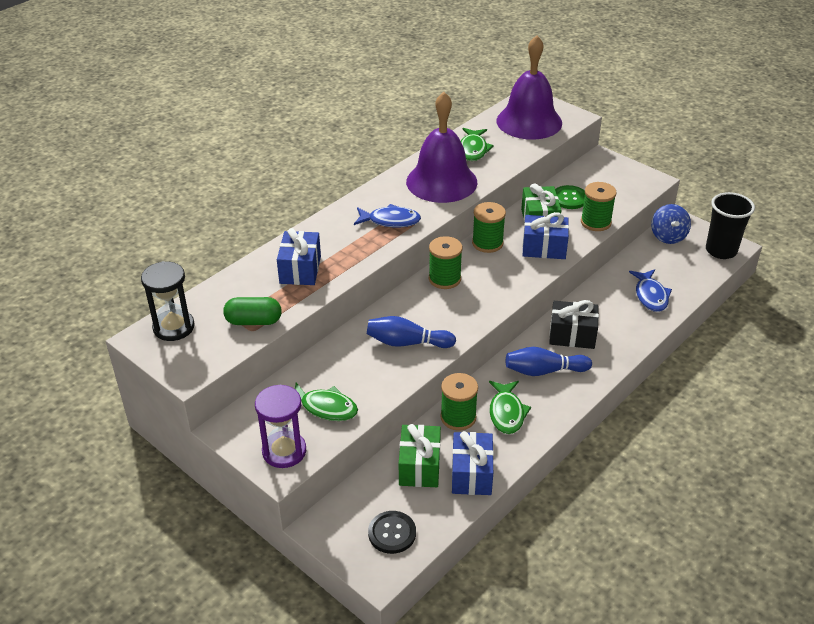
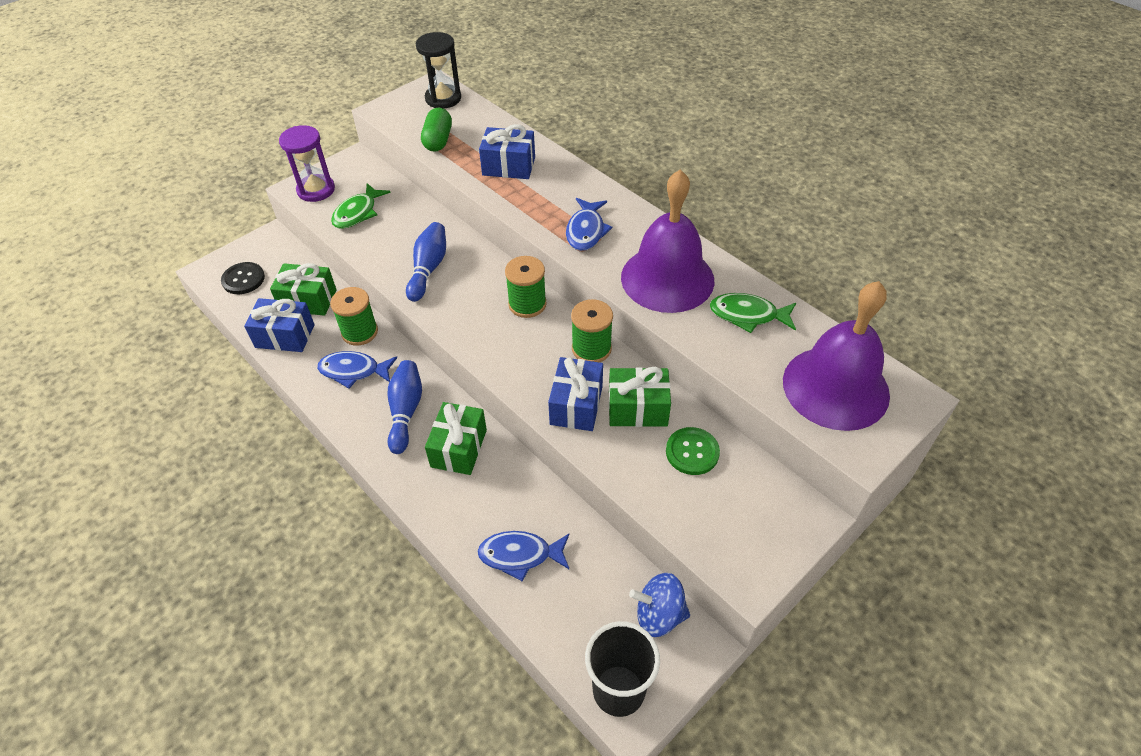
camera: 95 degrees right, 10 degrees up
green fish [489,381,531,434] -> blue fish [317,351,397,388]
black gift [549,300,599,349] -> green gift [425,402,487,475]
green spool [581,182,616,231] -> none

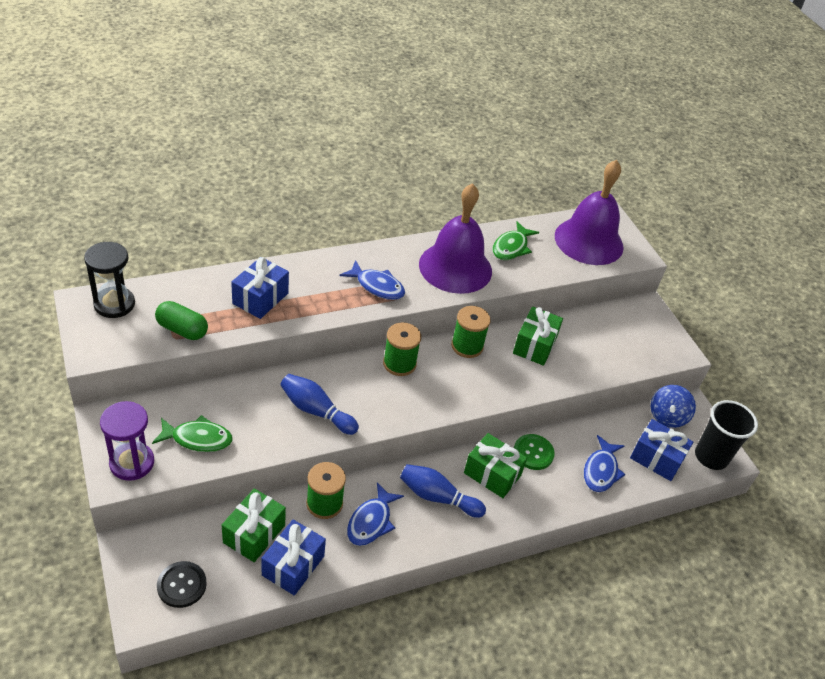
camera: 75 degrees left, 5 degrees down
green fish [331,183,391,229] -> green fish turned 45 degrees counterclockwise [152,415,233,452]
blue gift [548,357,603,431] -> blue gift moved to [630,419,693,481]
green button [666,427,720,475] -> green button moved to [514,434,555,470]

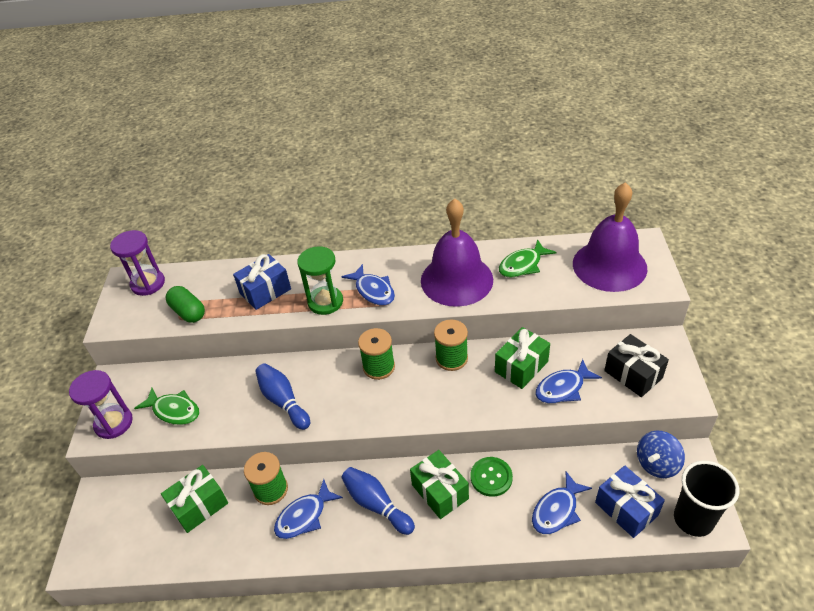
camera: 30 degrees right, 0 degrees up
black hourglass [84,242,135,318] -> purple hourglass [110,230,165,296]
black button [157,561,207,608] -> none
blue gift [261,519,326,596] -> none
none -> green hourglass [297,246,343,315]
none -> blue fish [535,359,602,403]
none -> black gift [604,334,669,397]

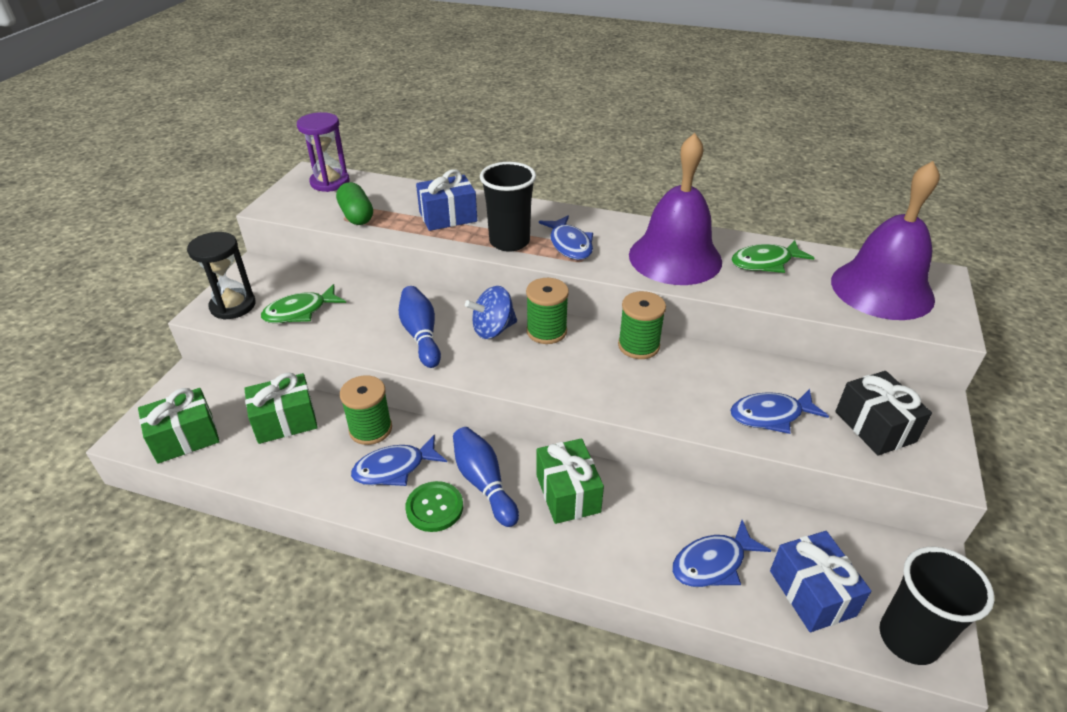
camera: 15 degrees right, 5 degrees down
purple hourglass [69,370,133,439] -> black hourglass [187,232,256,320]
green fish [134,388,199,425] -> green fish turned 105 degrees clockwise [261,284,346,323]
green hourglass [297,246,343,315] -> black cup [480,162,536,252]
green button [470,457,513,497] -> green button moved to [405,481,463,532]
green gift [495,327,550,389] -> green gift moved to [138,388,220,464]
blue spinning top [637,430,685,478] -> blue spinning top moved to [465,286,517,339]

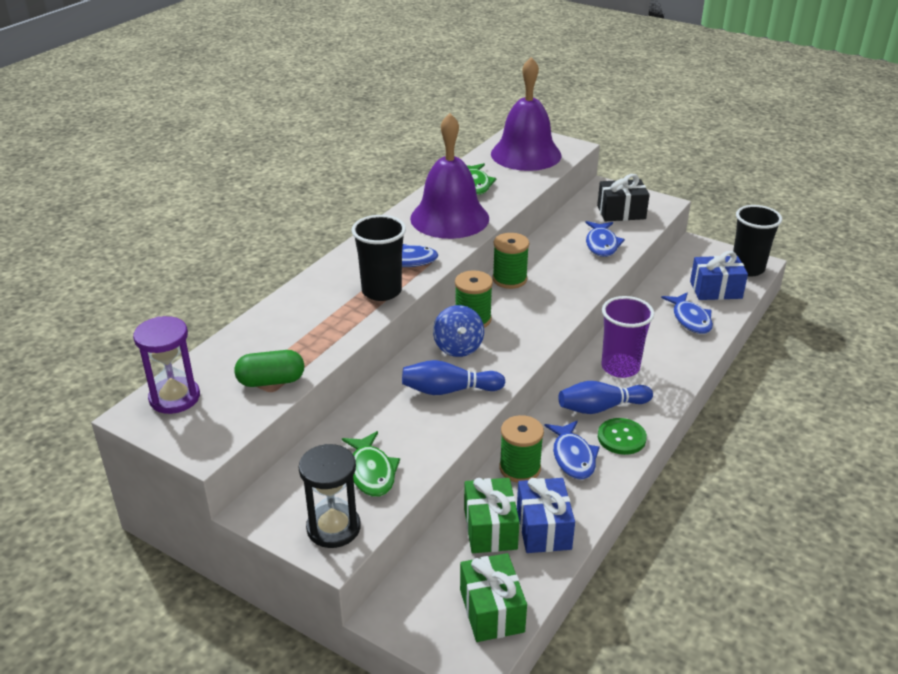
camera: 75 degrees left, 5 degrees down
blue gift [416,169,477,231] -> blue gift moved to [517,478,575,553]
green gift [536,438,604,524] -> purple cup [601,296,654,378]

